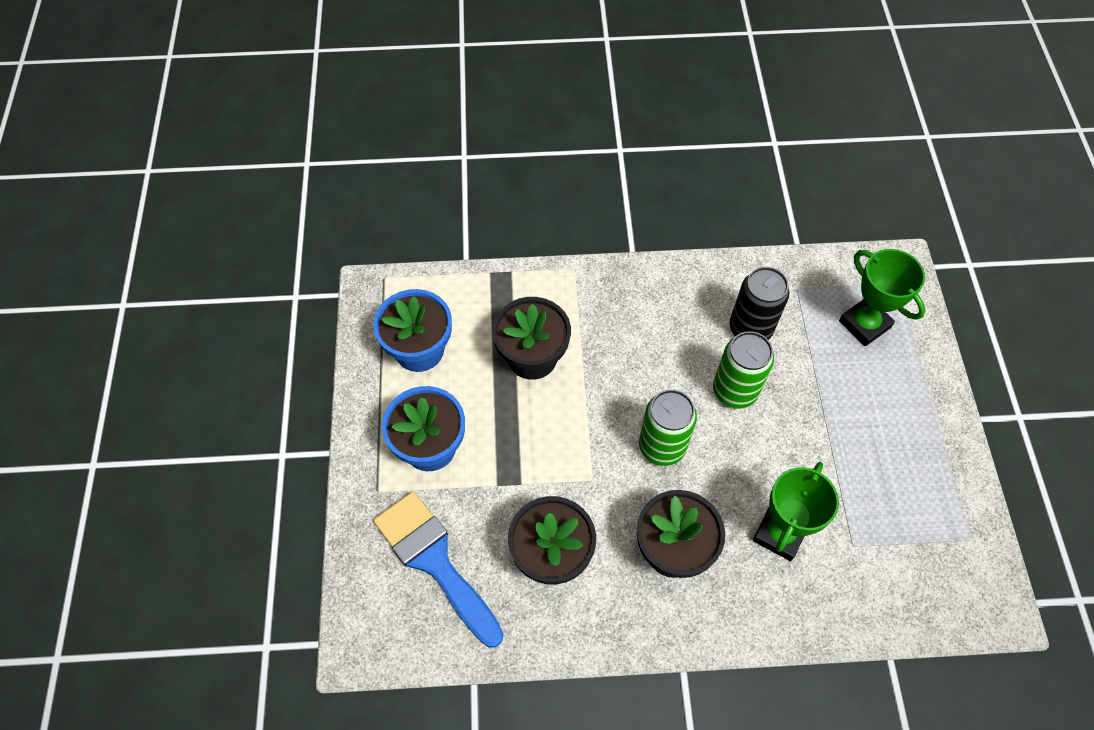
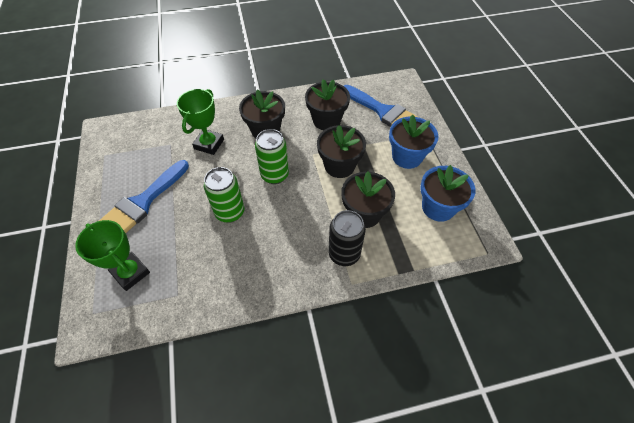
camera: 170 degrees right, 5 degrees down
black can [730,267,790,340] -> black can moved to [328,210,366,266]
none -> blue brush [99,160,189,233]
none -> black flower pot [317,125,366,178]

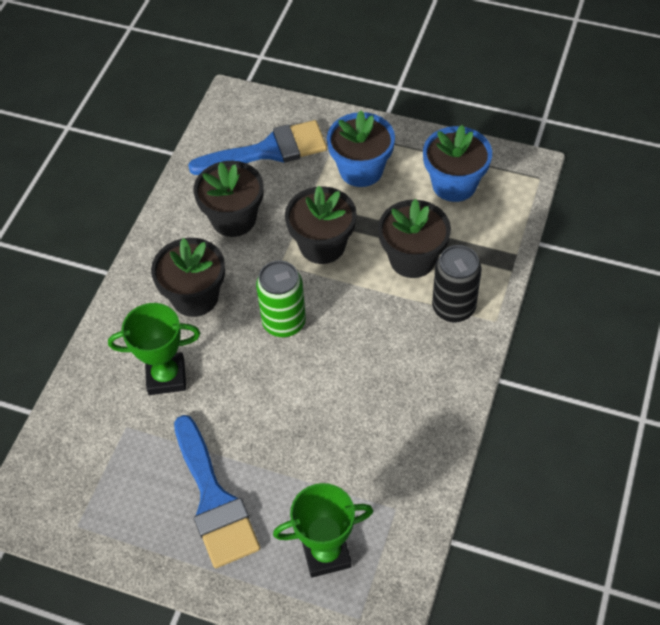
camera: 55 degrees left, 0 degrees up
green trophy [177,89,224,155] -> green trophy turned 60 degrees counterclockwise [108,303,200,395]
green can [204,167,244,223] -> none

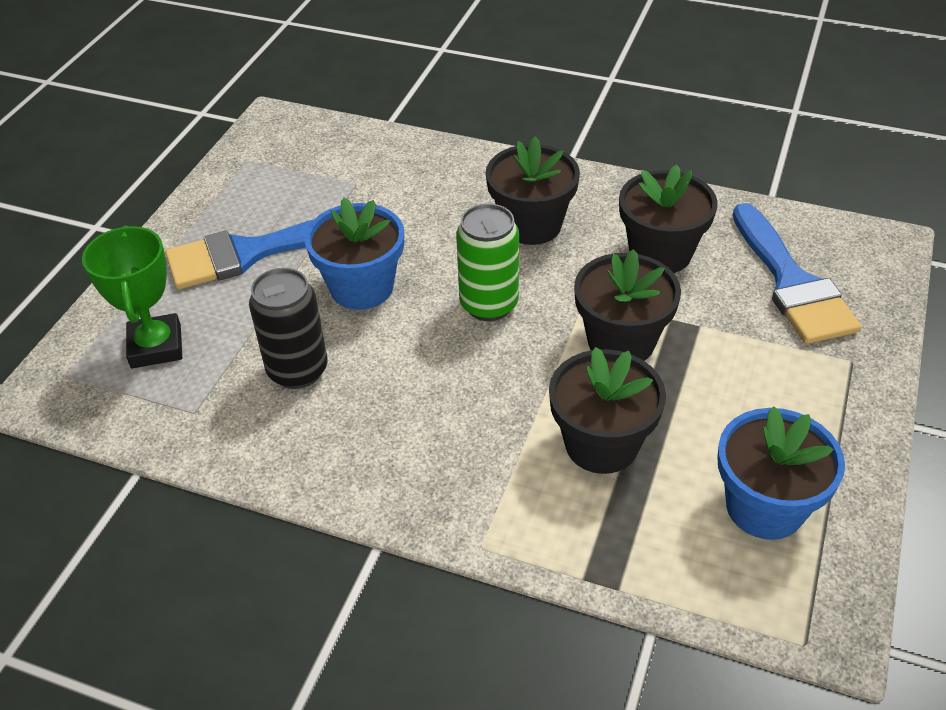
camera: 90 degrees right, 10 degrees down
green trophy [108,303,200,395] -> none
blue flower pot [327,110,395,187] -> blue flower pot moved to [305,197,404,310]
black can [432,245,482,323] -> black can moved to [249,268,328,389]

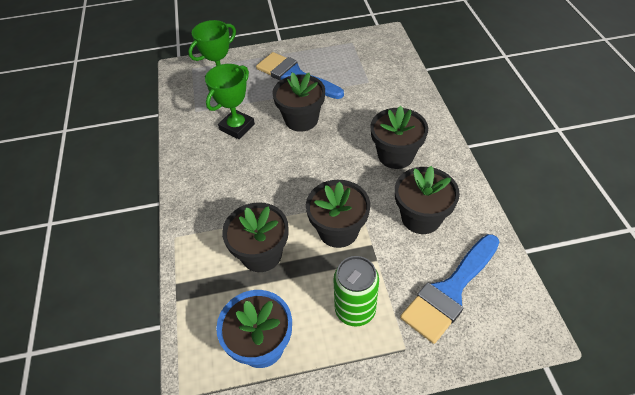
camera: 60 degrees right, 5 degrees up
black can [249,268,328,389] -> green trophy [205,64,255,139]
blue flower pot [305,197,404,310] -> black flower pot [272,73,325,132]
green can [456,203,519,321] -> green can moved to [333,256,379,327]

